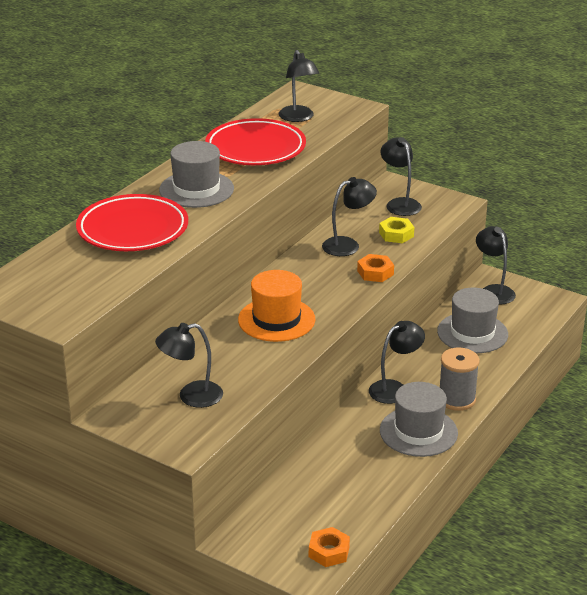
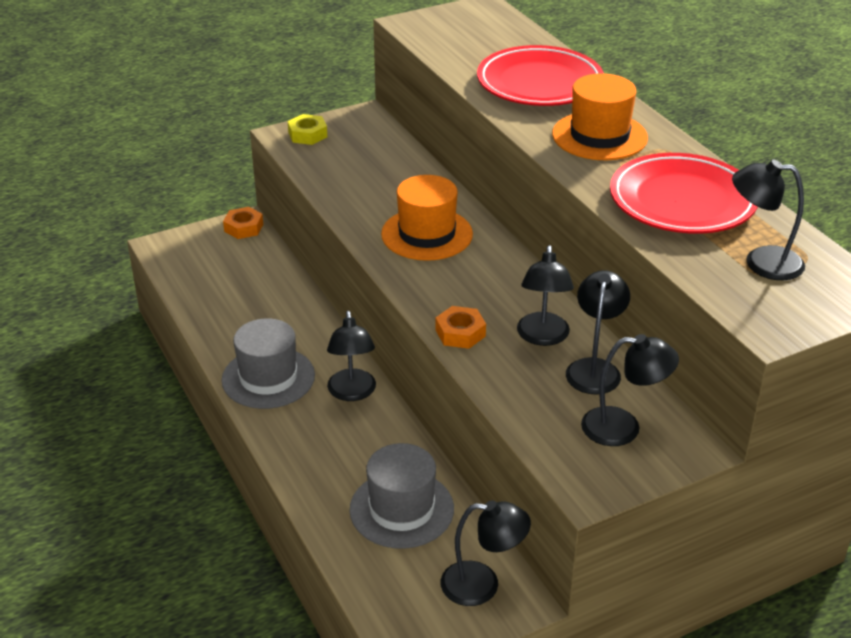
camera: 120 degrees right, 5 degrees up
black lamp [155,323,223,408] -> black lamp moved to [566,270,630,394]
grey hat [159,141,234,208] -> orange hat [552,73,648,160]
orange nut [309,527,350,567] -> orange nut moved to [223,207,263,239]
yellow nut [379,217,414,243] -> yellow nut moved to [288,114,327,145]
grey spool [440,347,480,411] -> none

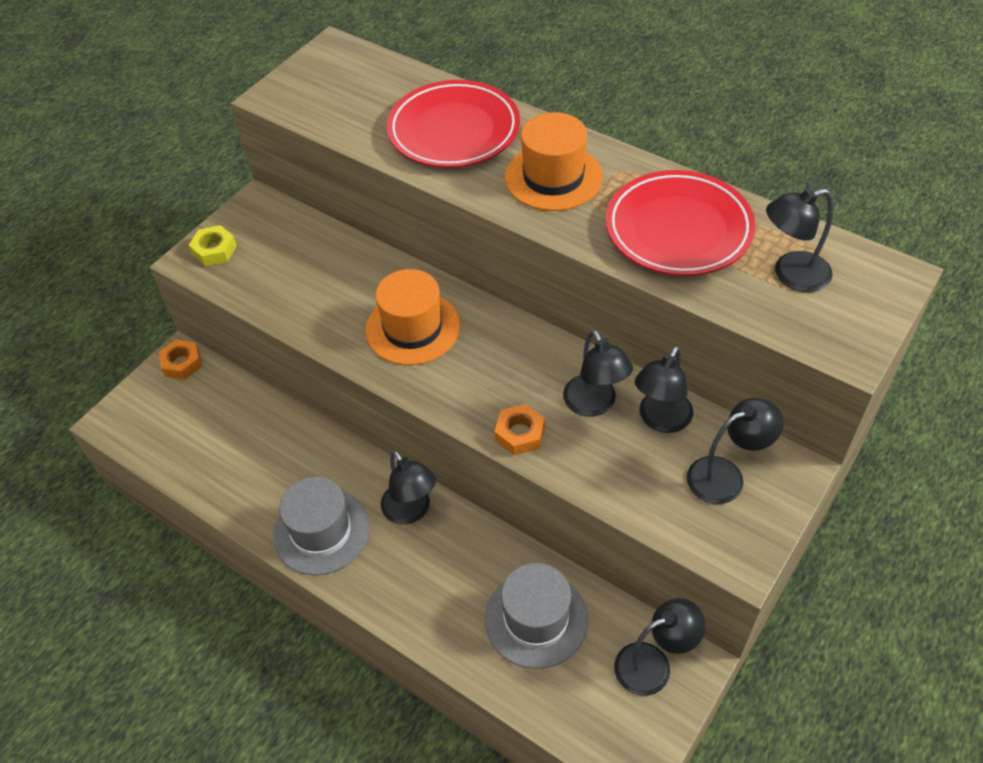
camera: 25 degrees left, 15 degrees up
black lamp [566,270,630,394] -> black lamp turned 135 degrees counterclockwise [635,346,693,433]

